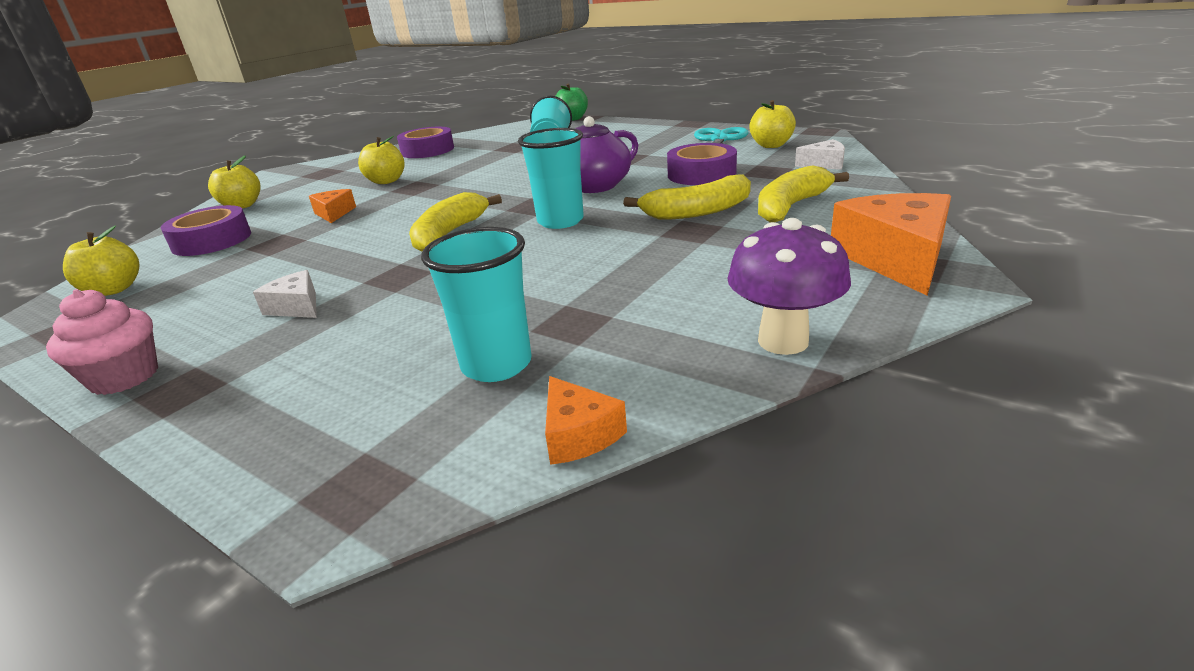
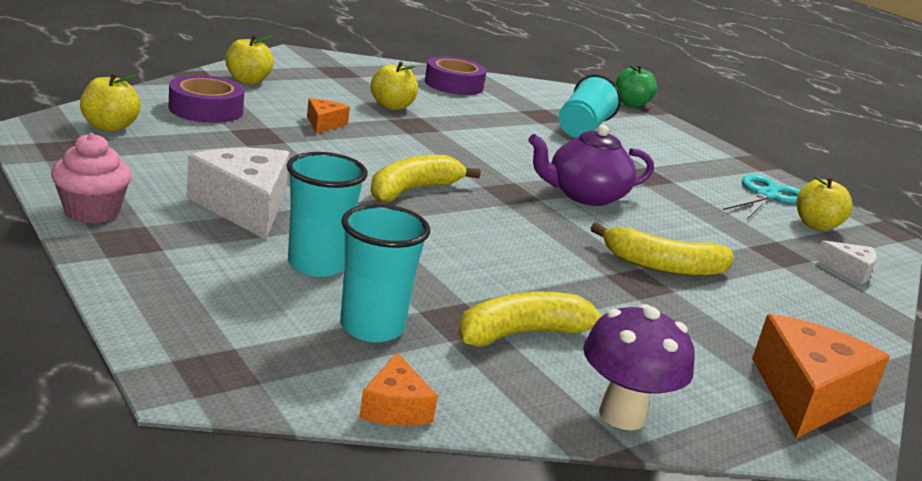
camera: 15 degrees right, 5 degrees down
white cheese [253,270,317,318] -> white cheese [187,148,289,240], size x1.92
turquoise cup [518,128,584,229] -> turquoise cup moved to [287,152,368,277]
purple tape [667,143,737,185] -> none
yellow banana [758,165,849,222] -> yellow banana moved to [458,292,602,347]

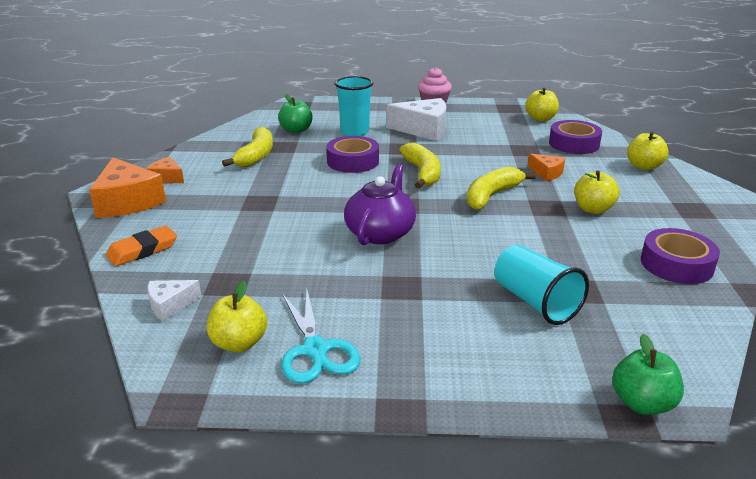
camera: 130 degrees right, 5 degrees up
turquoise cup [340,204,430,342] -> green apple [278,94,313,133]
orange cheese [359,352,438,426] -> orange cheese moved to [146,157,184,183]
purple mushroom [583,304,695,430] -> none
yellow banana [591,222,734,276] -> yellow banana moved to [467,167,536,210]
none -> orange eraser [106,226,177,266]
none -> purple tape [326,136,379,173]

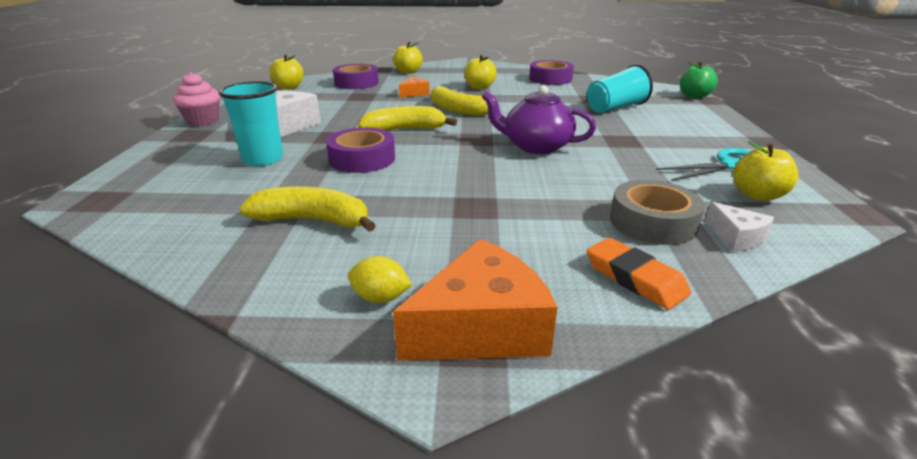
camera: 90 degrees left, 0 degrees up
orange cheese [146,157,184,183] -> yellow lemon [348,256,412,303]
green apple [278,94,313,133] -> none
none -> grey tape [610,180,705,245]

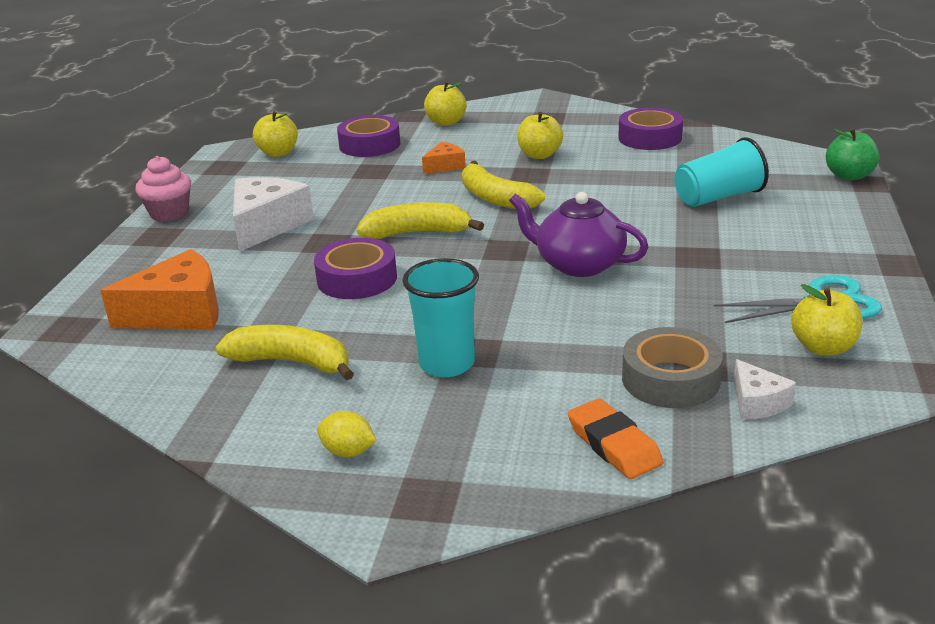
camera: 10 degrees right, 0 degrees up
turquoise cup [218,81,283,166] -> turquoise cup moved to [402,258,479,377]
orange cheese [393,239,557,361] -> orange cheese moved to [100,249,219,329]

